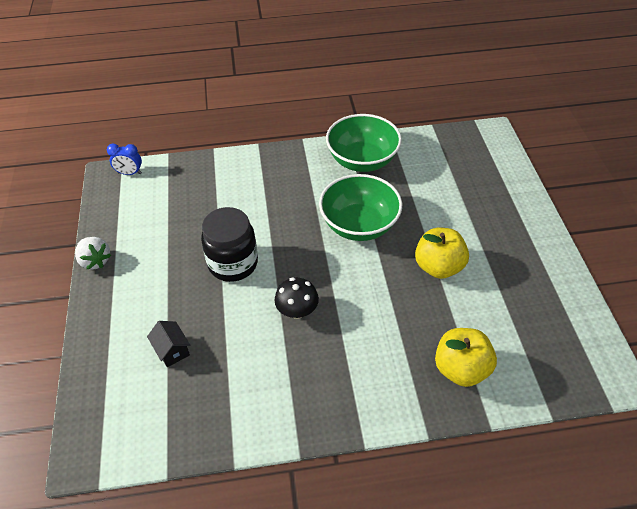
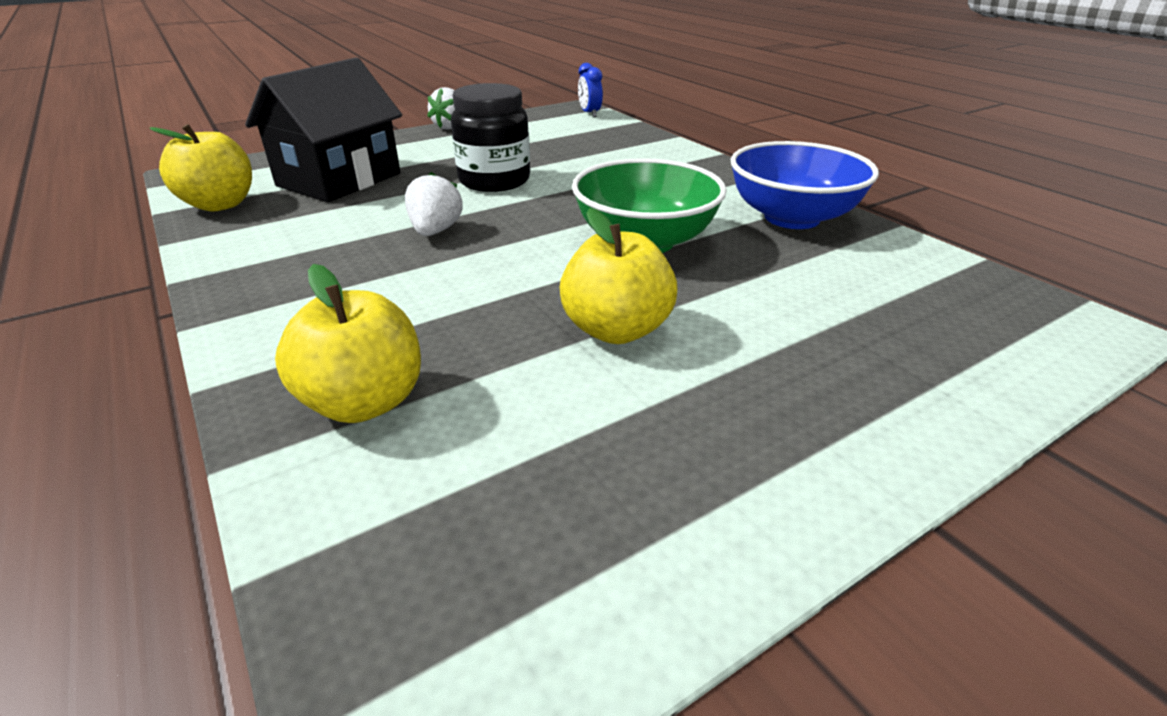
camera: 65 degrees right, 15 degrees down
black house [147,321,190,367] -> black house [245,58,402,202], size x2.44
black mushroom [275,277,319,319] -> white strawberry [405,172,463,236]
green bowl [326,114,402,172] -> blue bowl [731,141,879,229]
none -> yellow apple [150,124,252,212]

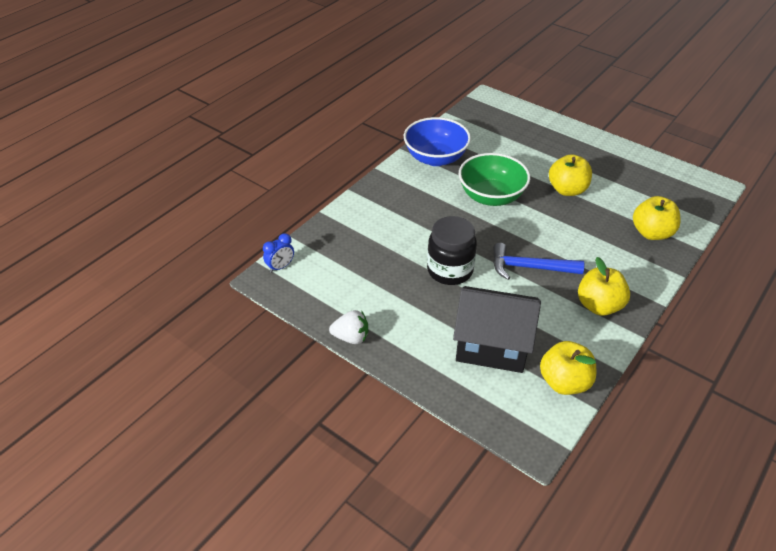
camera: 110 degrees left, 10 degrees up
white strawberry [405,172,463,236] -> blue hammer [493,243,585,280]
none -> yellow apple [578,257,630,316]

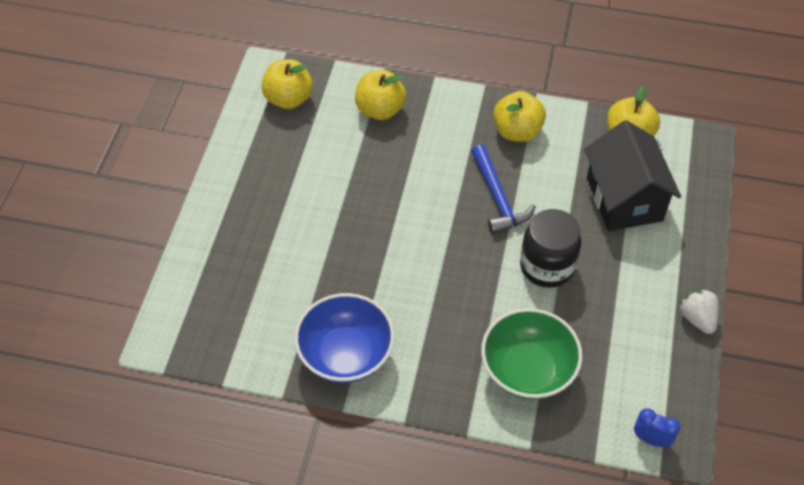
camera: 115 degrees left, 10 degrees up
green bowl [459,153,530,206] -> green bowl moved to [481,308,582,400]
yellow apple [549,154,592,196] -> yellow apple moved to [262,59,313,109]

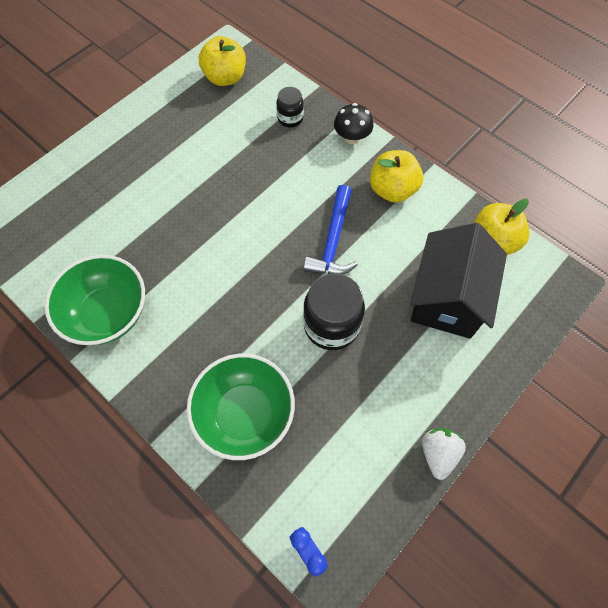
camera: 30 degrees right, 10 degrees up
blue bowl [294,293,395,383] -> green bowl [45,255,145,345]
yellow apple [355,70,406,120] -> black jar [276,87,304,127]
none -> black mushroom [334,103,374,144]

